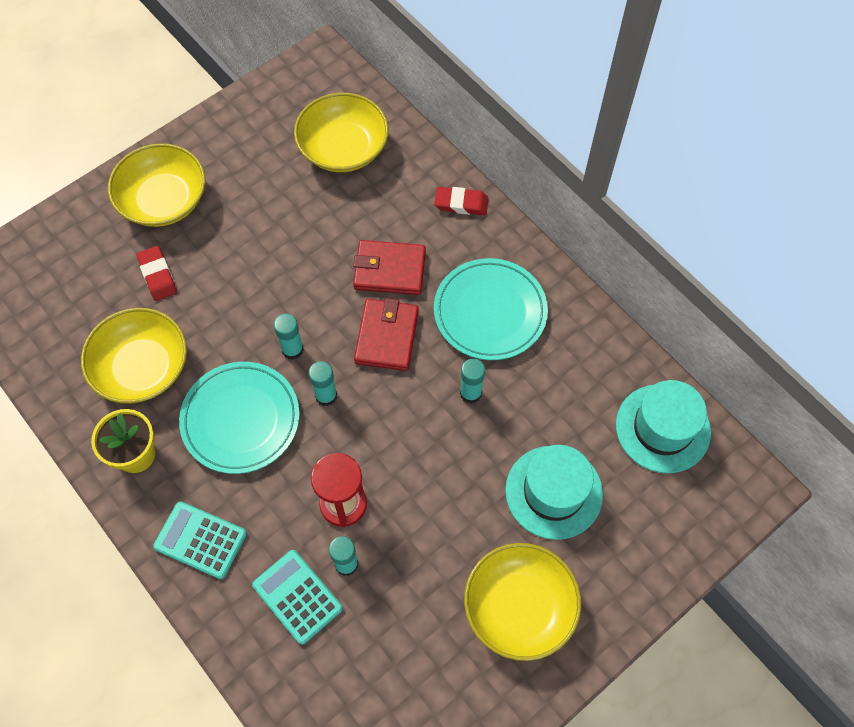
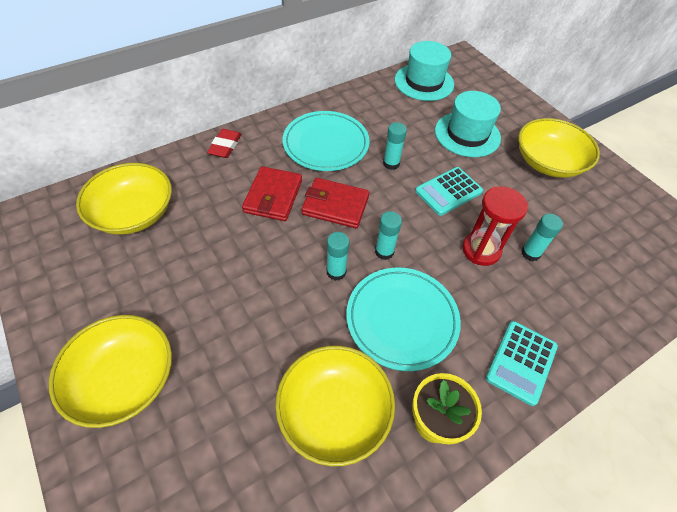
camera: 85 degrees left, 10 degrees down
red eraser [136,246,177,301] -> none
turquoise calculator [252,550,343,645] -> turquoise calculator moved to [415,167,483,216]

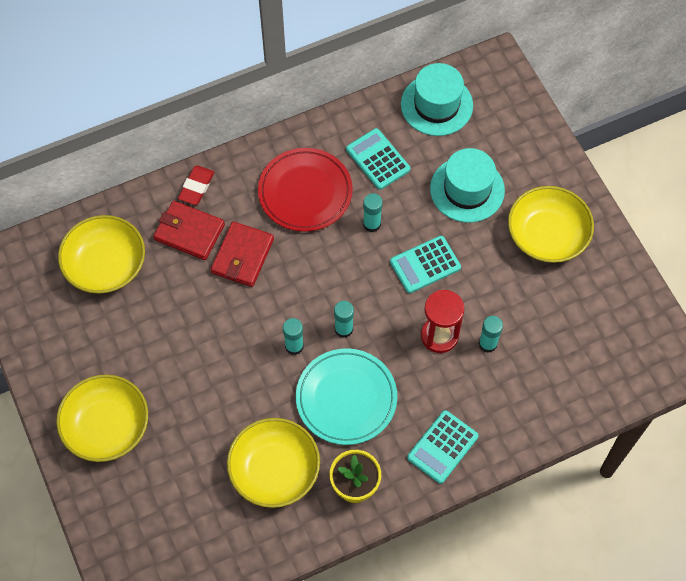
camera: 10 degrees right, 10 degrees up
turquoise plate [283,111,370,171] -> red plate [258,148,353,232]
red wallet [301,178,369,228] -> red wallet moved to [153,201,225,260]
none -> turquoise calculator [346,128,410,190]

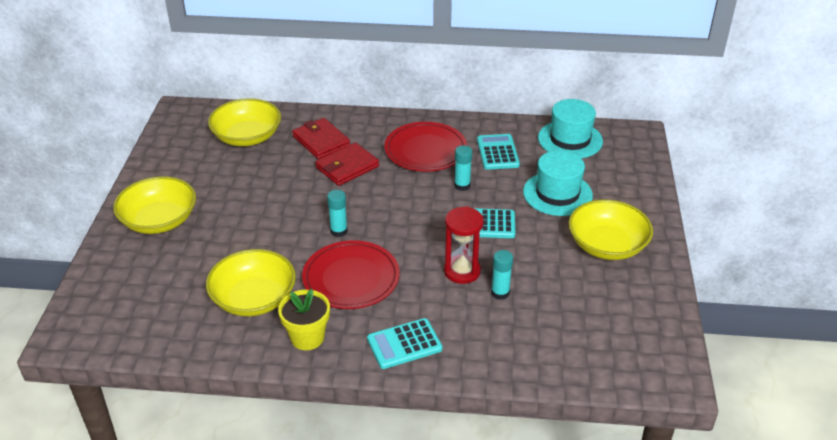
camera: 30 degrees right, 25 degrees down
red eraser [178,165,215,205] -> none
turquoise plate [296,348,397,445] -> red plate [302,240,400,309]
turquoise glue stick [334,301,354,338] -> none

